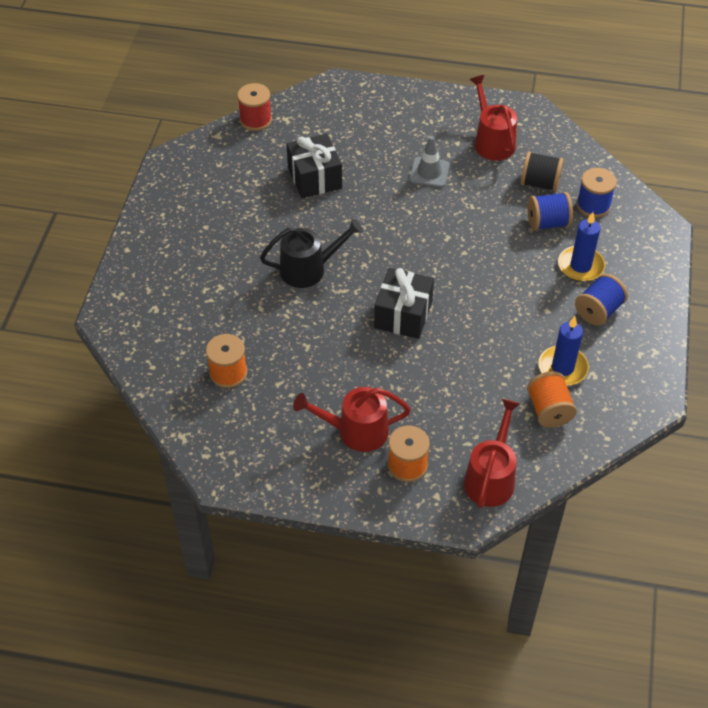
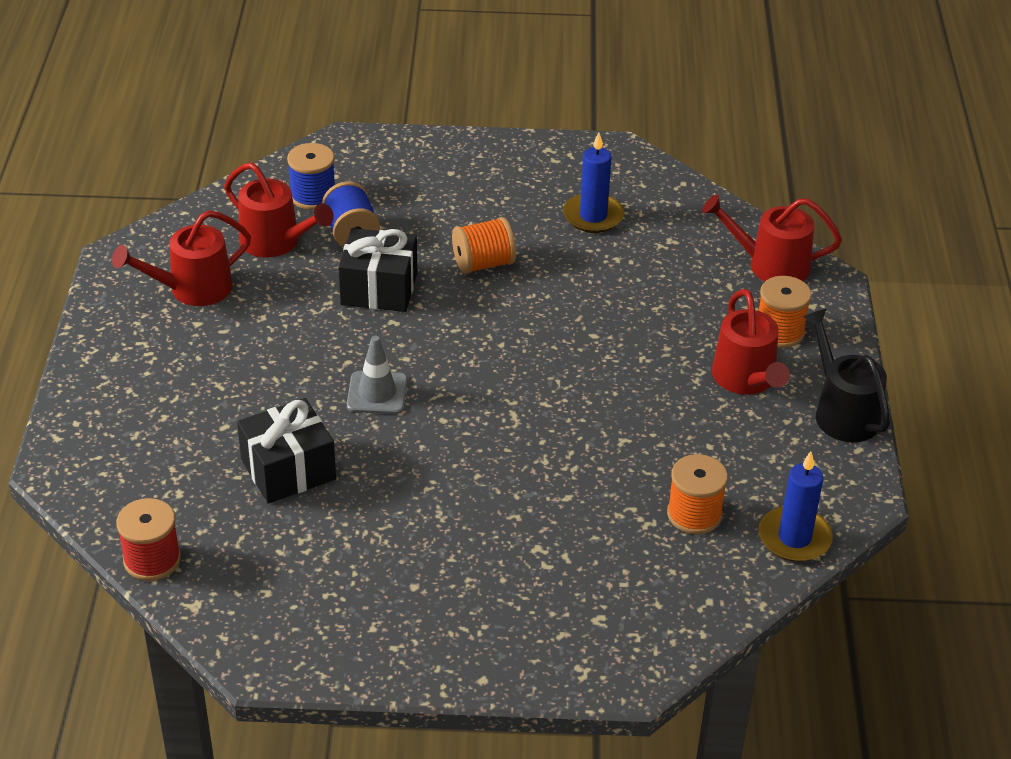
camera: 100 degrees left, 10 degrees down
black watering can [260,219,363,288] -> black watering can moved to [803,309,890,442]
black gift [374,268,434,339] -> black gift moved to [338,228,417,312]
grey traffic cone [409,136,450,188] -> grey traffic cone moved to [347,336,407,414]
black spool [521,151,564,192] -> red watering can [224,162,334,258]
orange spool [527,371,577,428] -> orange spool moved to [452,217,516,274]
blue candle [558,212,605,282] -> blue candle moved to [759,451,833,562]
blue spool [575,274,628,326] -> none

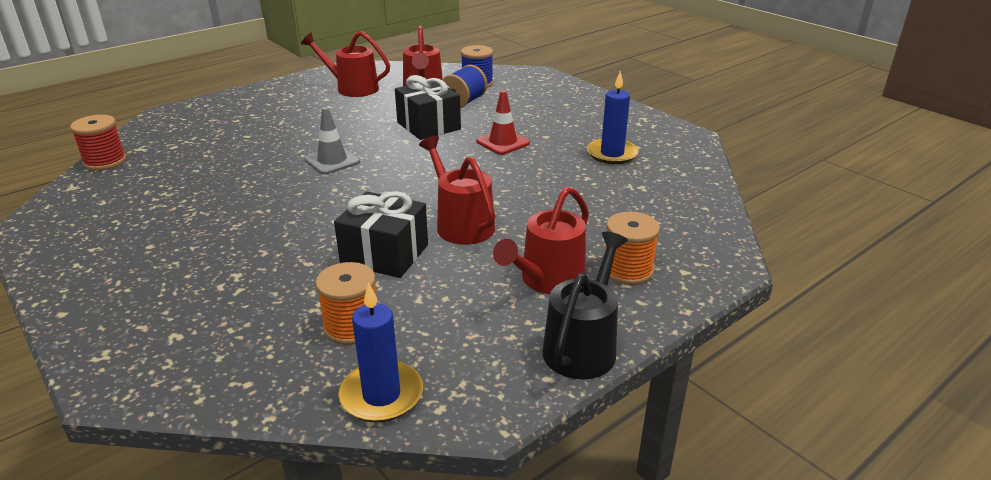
camera: 50 degrees right, 10 degrees down
black gift [237,398,336,504] -> black gift moved to [334,191,428,278]
orange spool [452,217,516,274] -> red traffic cone [476,90,530,155]
red watering can [702,194,842,281] -> red watering can moved to [419,136,495,245]

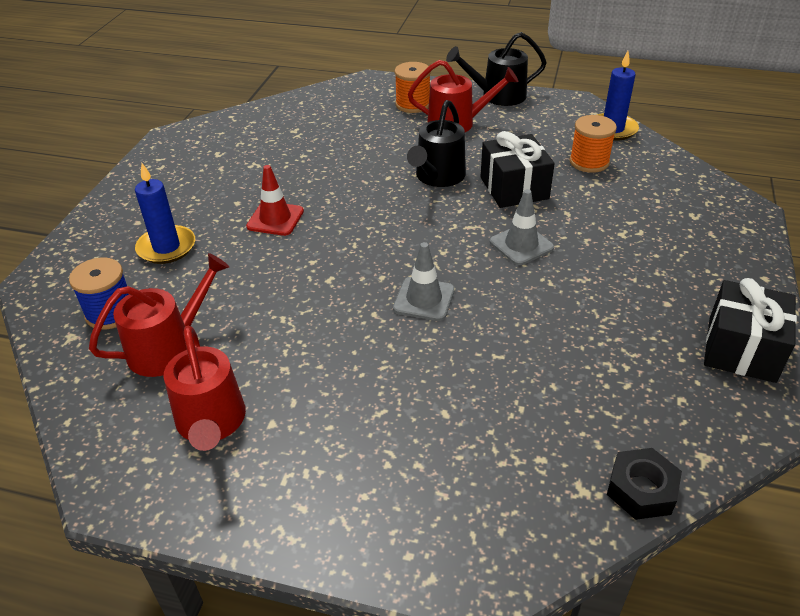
camera: 125 degrees left, 10 degrees up
red spool [70,115,127,170] -> black nut [607,448,682,520]
black gift [395,75,461,140] -> black gift moved to [704,278,797,383]
red watering can [419,136,495,245] -> black watering can [407,100,466,187]
blue spool [442,65,487,108] -> none
blue candle [587,71,639,164] -> blue candle moved to [135,163,195,264]
none -> grey traffic cone [490,189,554,265]

